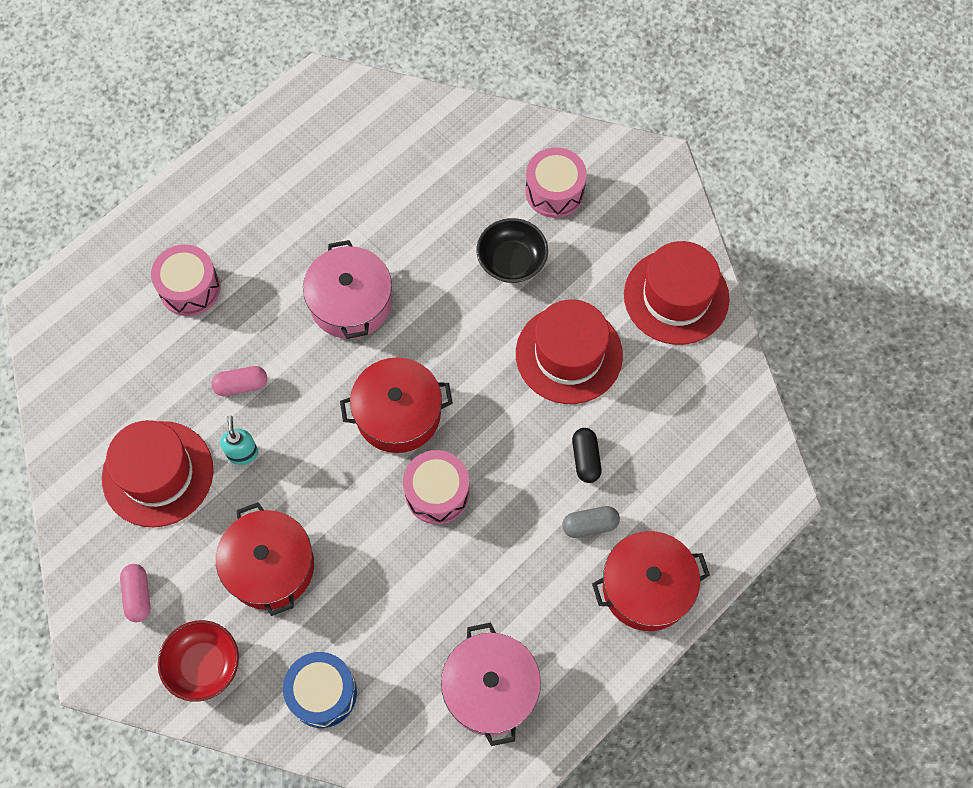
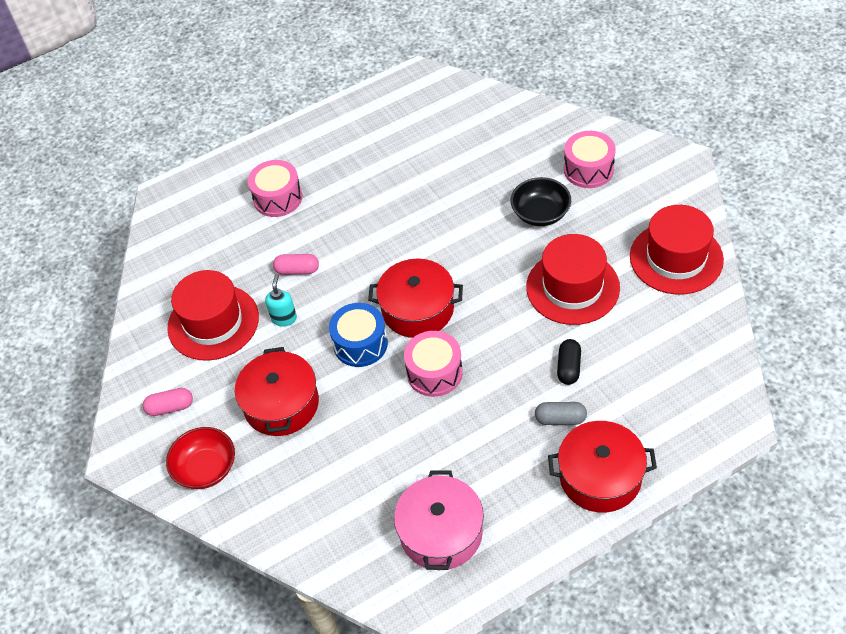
camera: 20 degrees right, 15 degrees down
pink capsule [120,564,150,622] -> pink capsule turned 75 degrees clockwise [143,388,193,416]
blue drum [283,652,357,728] -> blue drum moved to [329,303,388,367]
pink pot [303,240,392,339] -> none

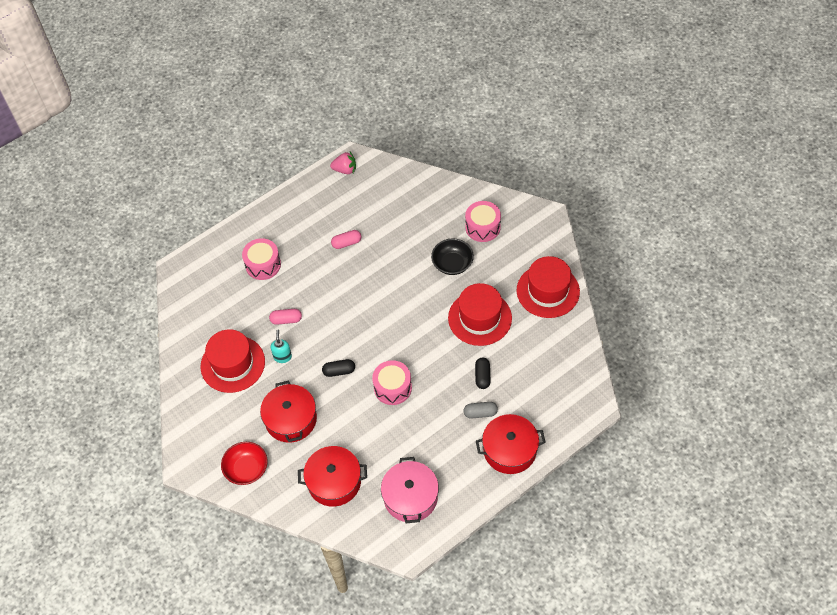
camera: 10 degrees left, 5 degrees up
pink capsule [143,388,193,416] -> pink capsule moved to [331,230,362,249]
blue drum [329,303,388,367] -> black capsule [322,359,355,377]
red pot [368,259,463,338] -> red pot moved to [298,446,367,507]
none -> pink strawberry [330,152,356,174]

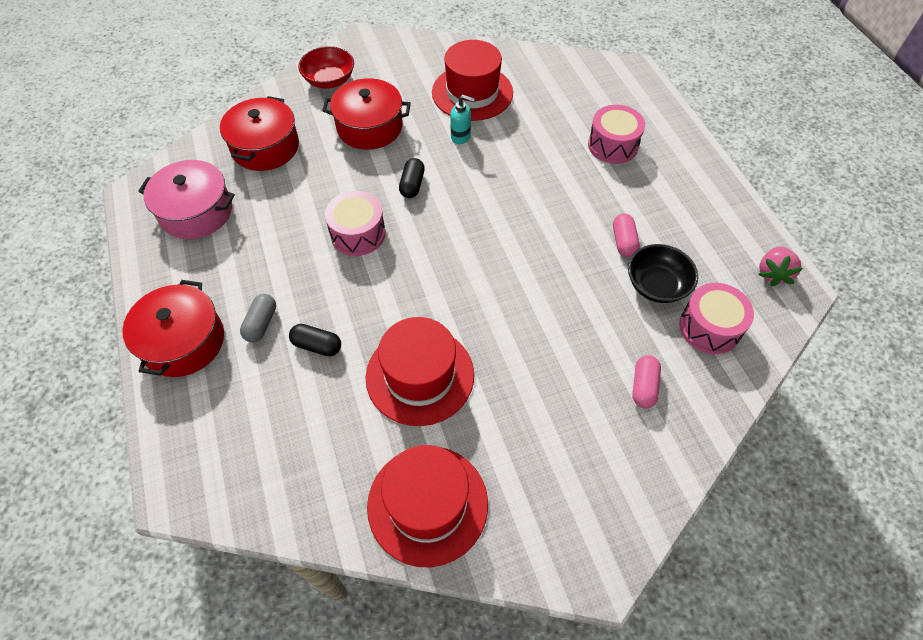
camera: 105 degrees right, 0 degrees up
pink capsule [269,309,302,325] -> pink capsule moved to [632,355,661,408]
black bowl [431,238,474,275] -> black bowl moved to [628,244,698,303]
pink drum [465,201,501,242] -> pink drum moved to [679,283,754,354]

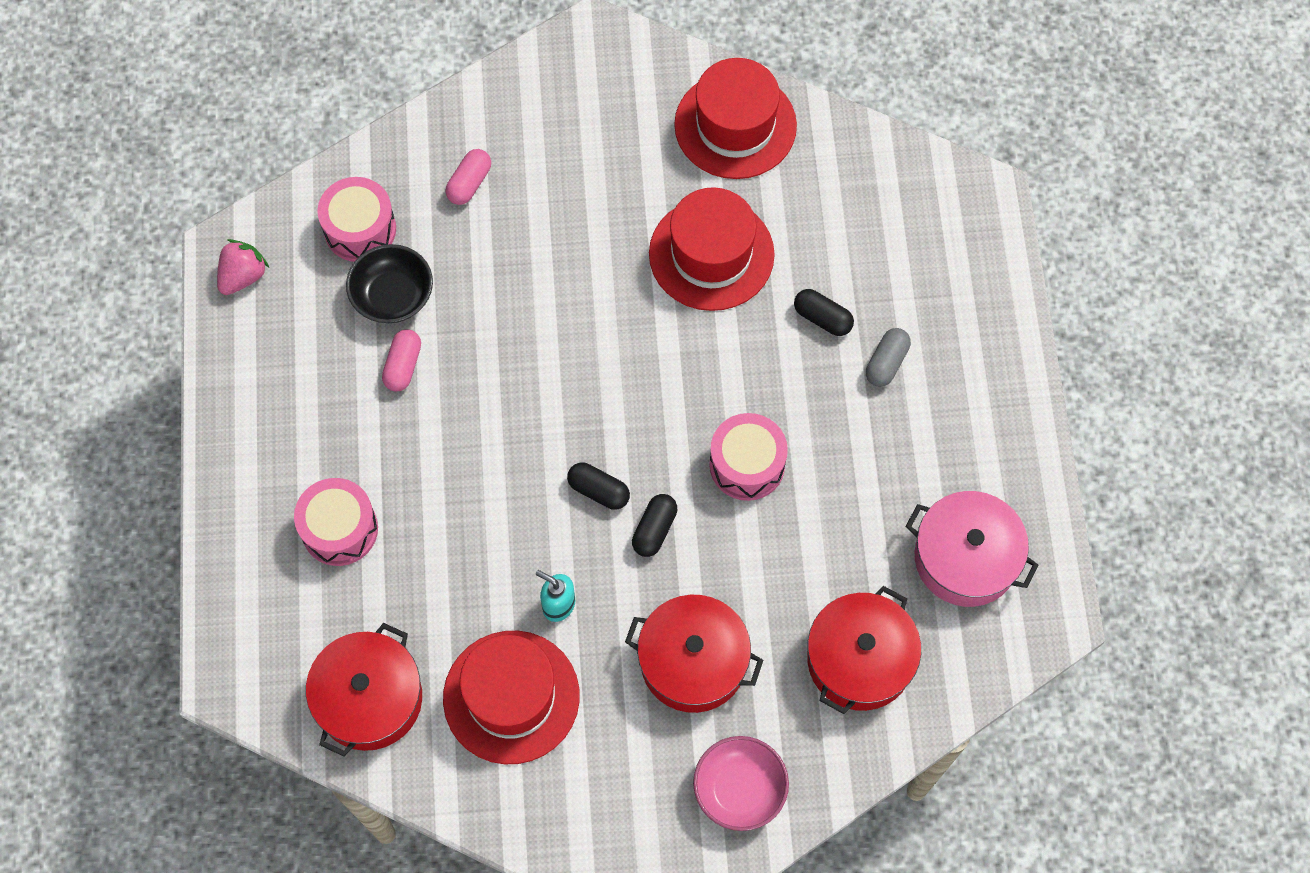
camera: 165 degrees left, 10 degrees up
red pot [122,280,224,377] -> red pot moved to [306,623,422,756]
red bowl [298,46,354,89] -> pink bowl [693,736,789,831]
none -> black capsule [567,463,630,510]

